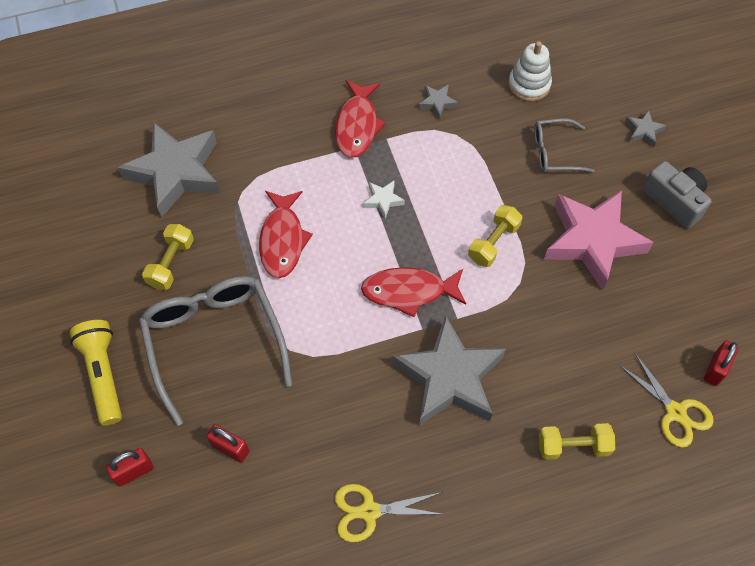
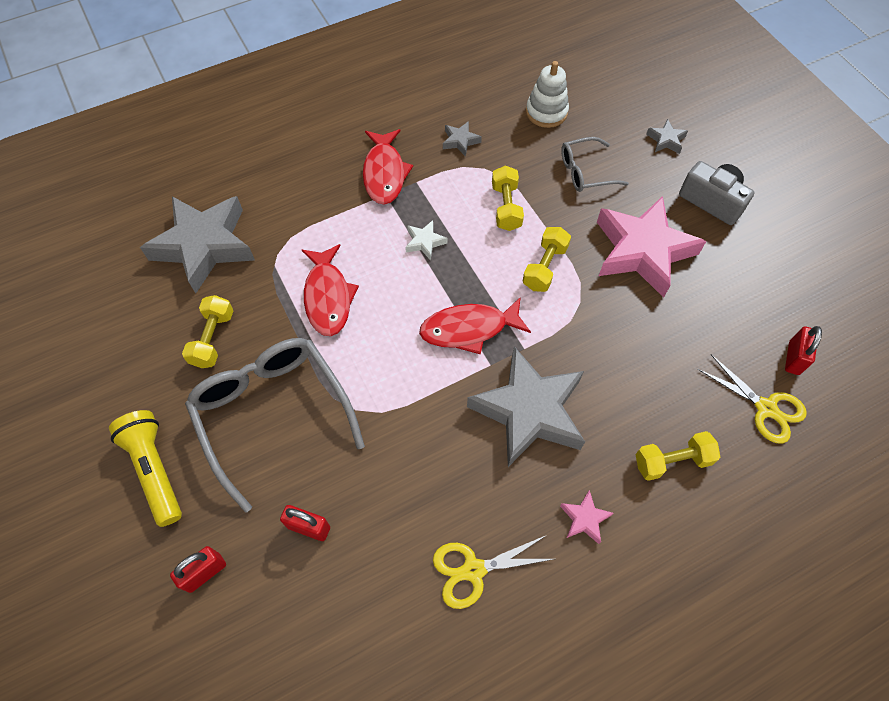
camera: 10 degrees left, 0 degrees up
none -> yellow dumbbell [492,165,524,231]
none -> pink star [560,490,613,544]

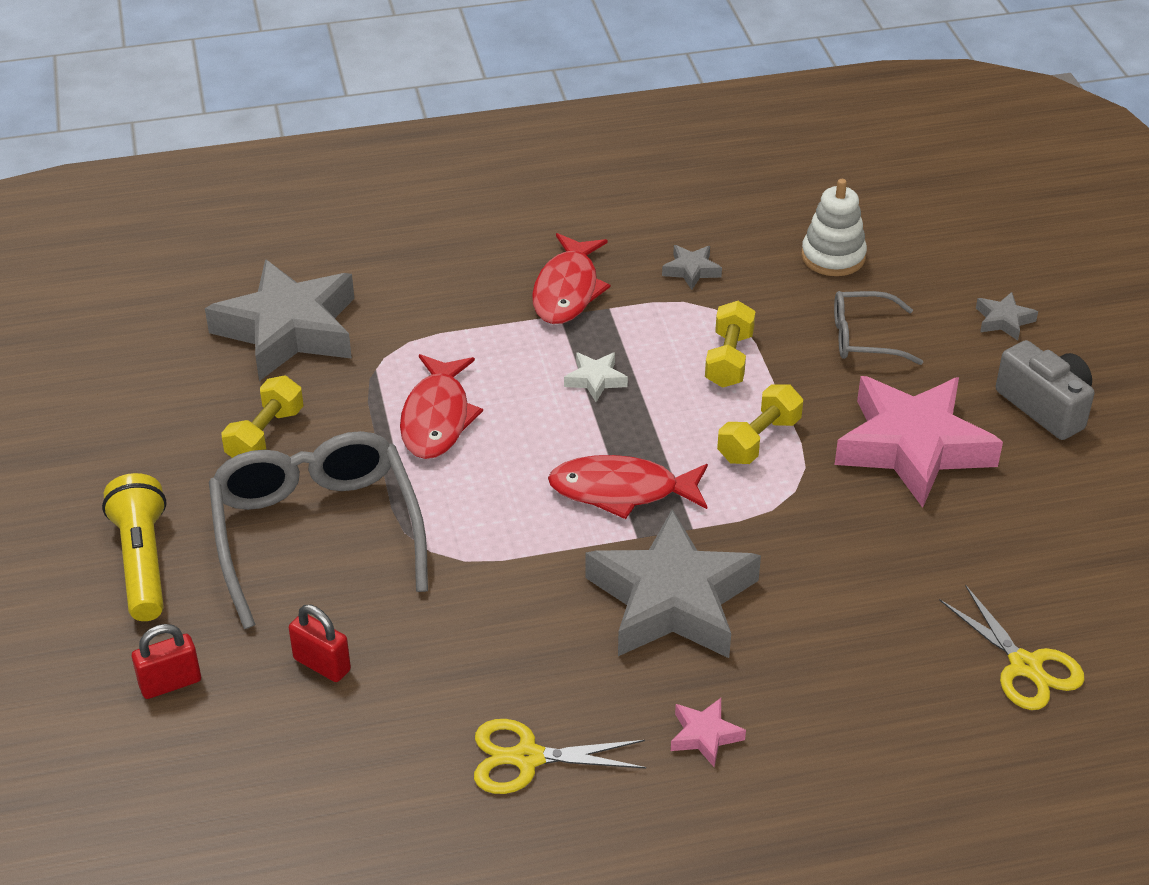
camera: 15 degrees right, 20 degrees down
yellow dumbbell [635,431,720,481] -> none
red padlock [785,326,822,375] -> none

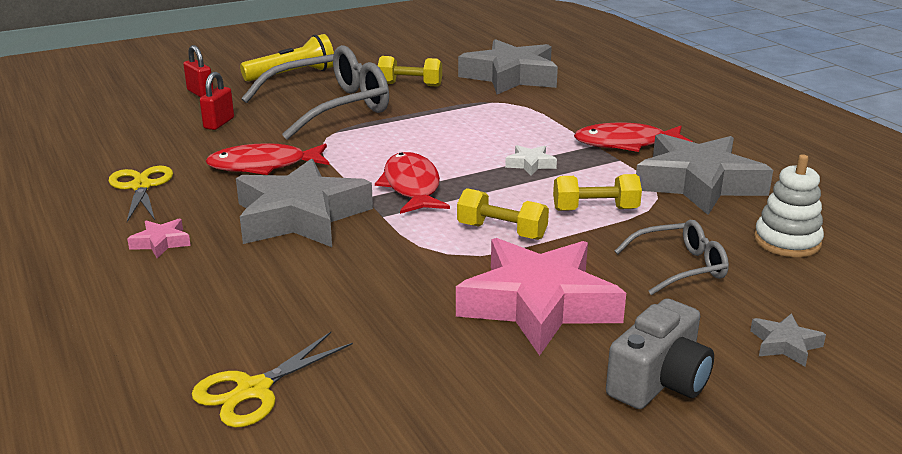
camera: 75 degrees right, 15 degrees down
red fish [400,354,483,459] -> red fish moved to [206,143,329,175]
grey star [662,245,722,290] -> grey star [636,133,773,215], size x2.46
grey glasses [834,291,923,365] -> grey glasses turned 90 degrees clockwise [615,220,729,295]

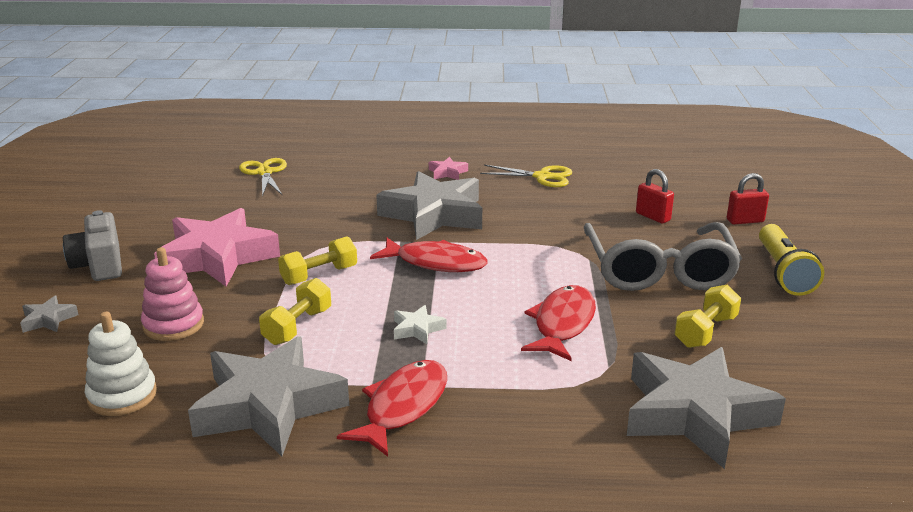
camera: 120 degrees right, 0 degrees up
red fish [206,143,329,175] -> red fish moved to [521,285,596,361]
grey glasses [615,220,729,295] -> pink stacking toy [141,247,204,341]

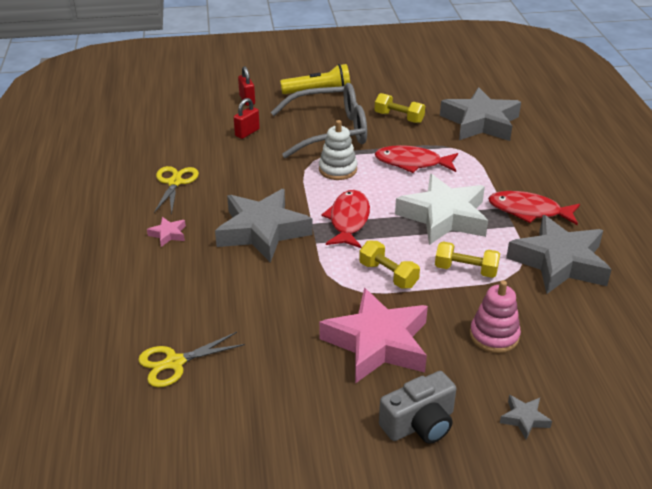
camera: 100 degrees left, 10 degrees up
white stacking toy [85,312,157,416] -> white stacking toy moved to [319,120,357,180]
white star [394,305,446,344] -> white star [395,174,488,245], size x2.46

